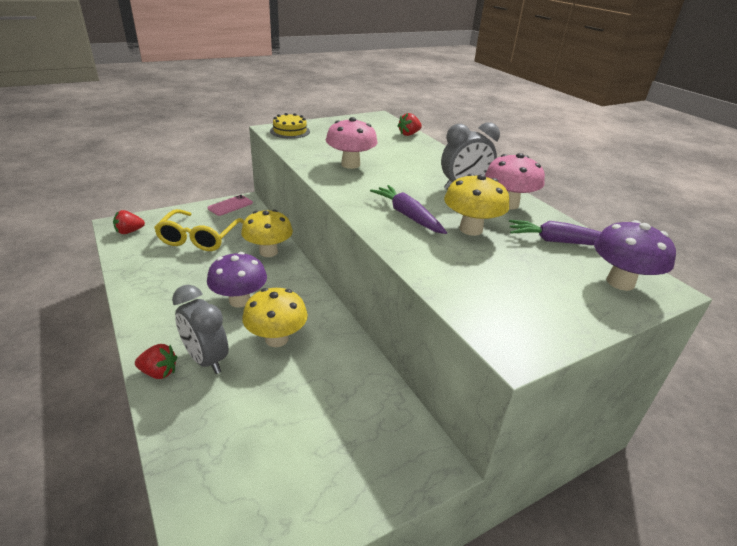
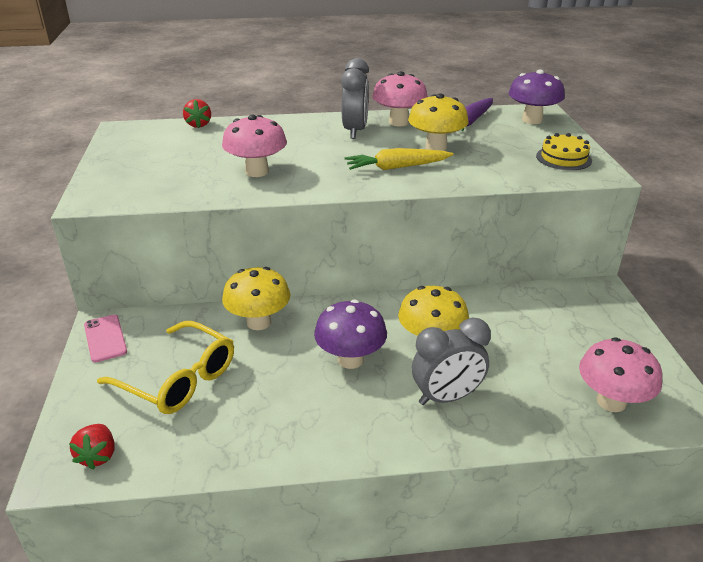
camera: 65 degrees left, 0 degrees up
red strawberry [135,344,177,379] -> none
yellow cake [270,113,310,139] -> yellow cake moved to [536,133,592,170]
purple carrot [370,185,447,234] -> yellow carrot [345,148,454,170]
none -> pink mushroom [579,337,662,412]

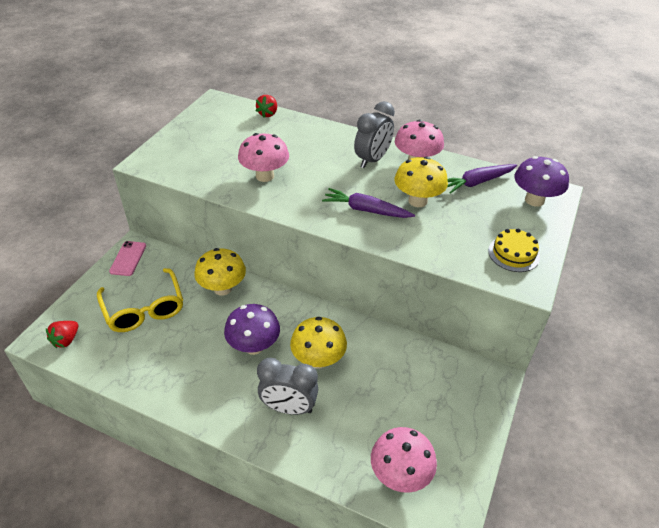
camera: 30 degrees right, 10 degrees up
yellow carrot [345,148,454,170] -> purple carrot [322,188,415,218]

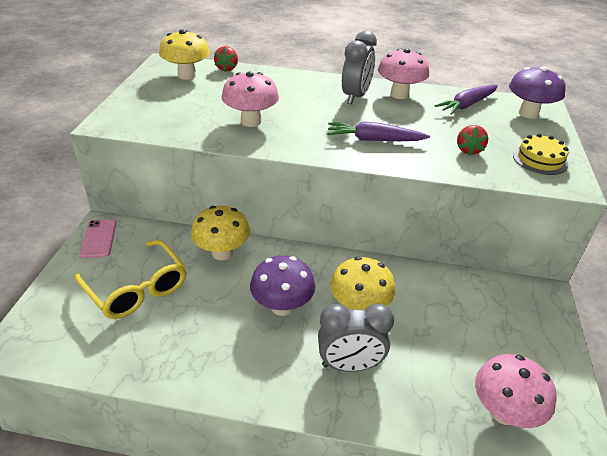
camera: 15 degrees left, 5 degrees down
red strawberry [46,321,78,348] -> red strawberry moved to [457,125,488,156]
yellow mushroom [394,157,448,207] -> yellow mushroom moved to [159,30,210,80]

